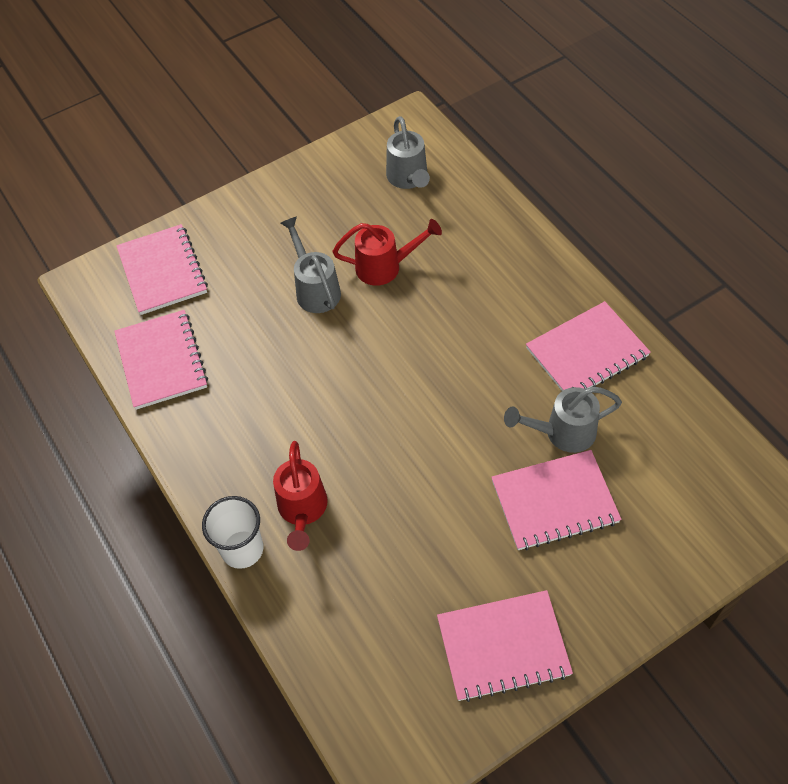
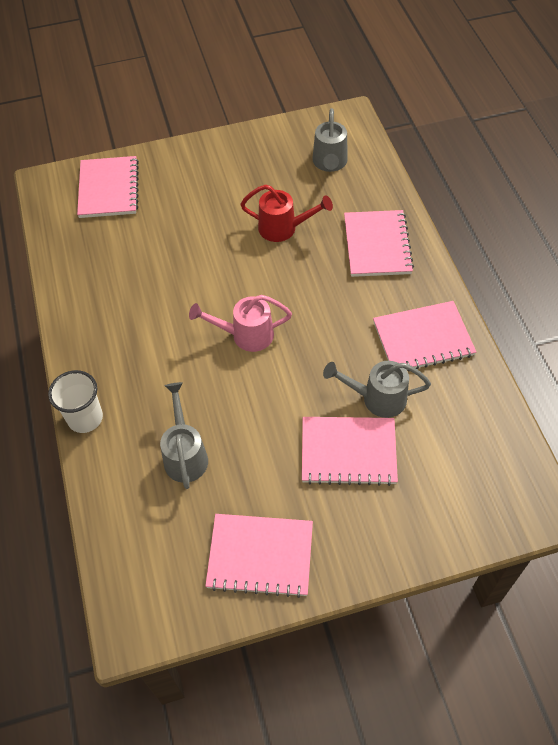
camera: 15 degrees right, 0 degrees up
pink notebook [114,310,208,410] -> pink notebook moved to [344,210,414,277]
red watering can [273,441,328,551] -> none
grey watering can [280,216,341,313] -> grey watering can moved to [160,382,208,489]
none -> pink watering can [189,295,292,352]

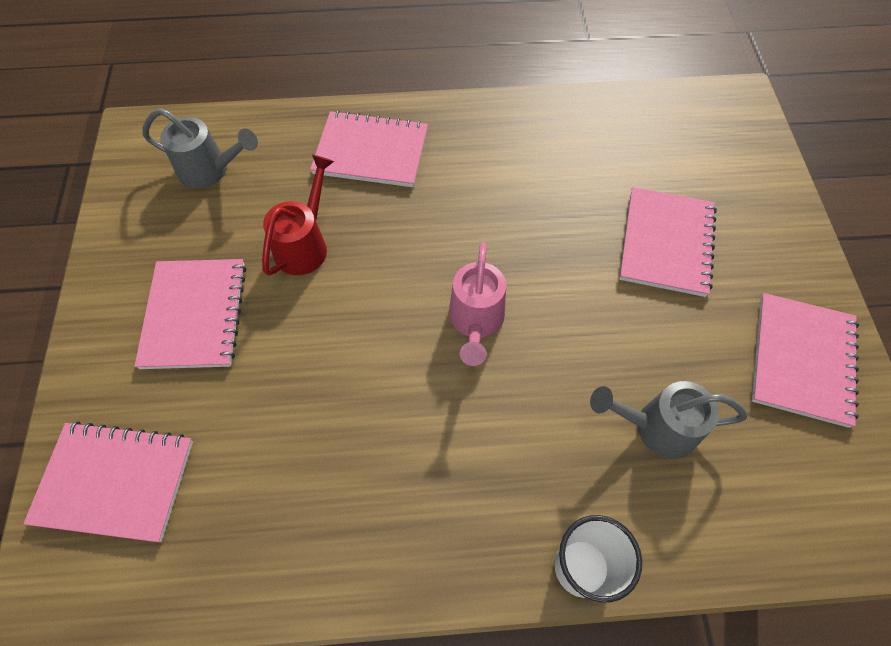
camera: 80 degrees left, 5 degrees up
grey watering can [323,361,431,418] -> none
pink notebook [373,301,476,371] -> pink notebook moved to [134,259,246,369]

